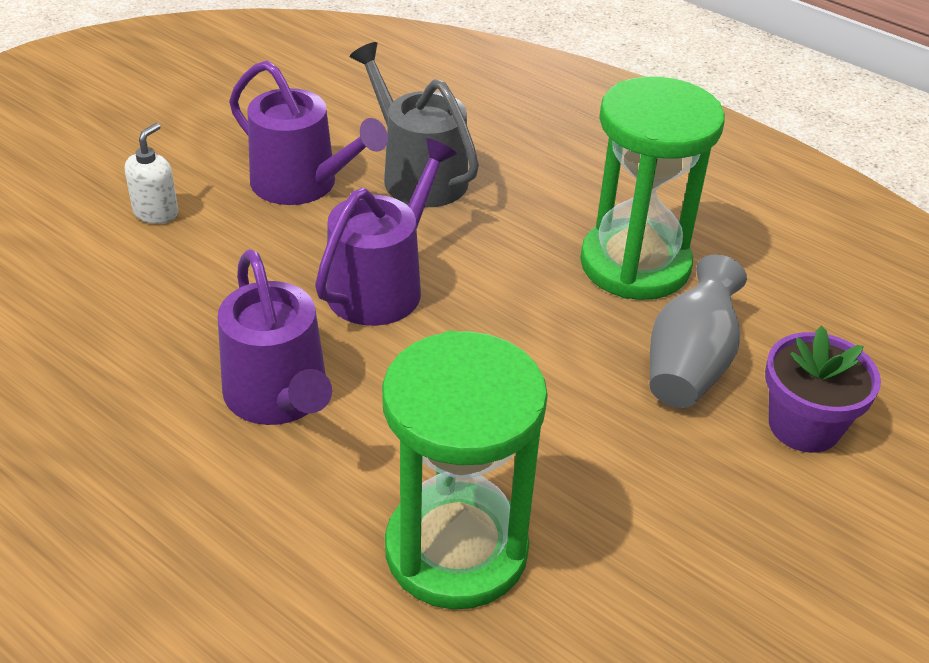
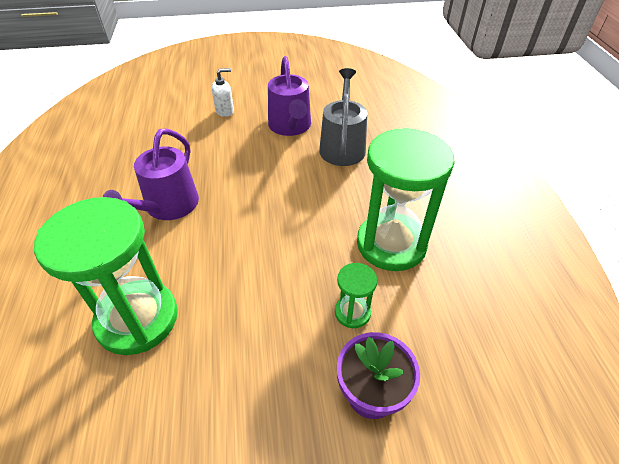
camera: 45 degrees right, 5 degrees up
purple watering can [315,138,457,326] -> none
grey vase [650,254,747,408] -> green hourglass [335,263,377,328]

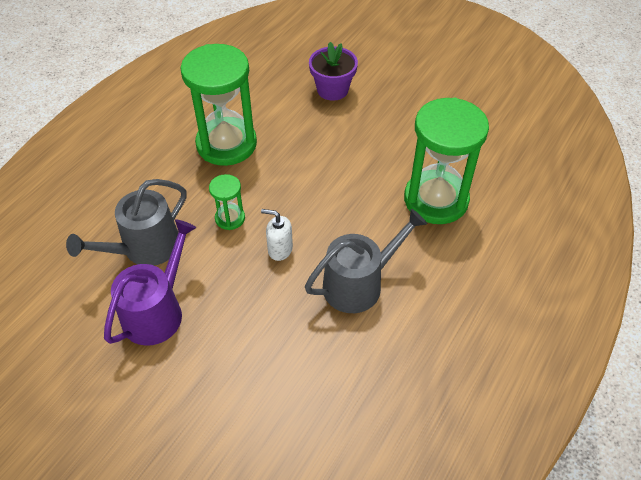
camera: 140 degrees left, 5 degrees up
purple watering can [103,128,199,220] -> grey watering can [305,209,427,313]
white soap dispenser [212,68,234,117] -> white soap dispenser moved to [261,209,293,261]
green hourglass [335,263,377,328] -> green hourglass moved to [209,174,245,230]

